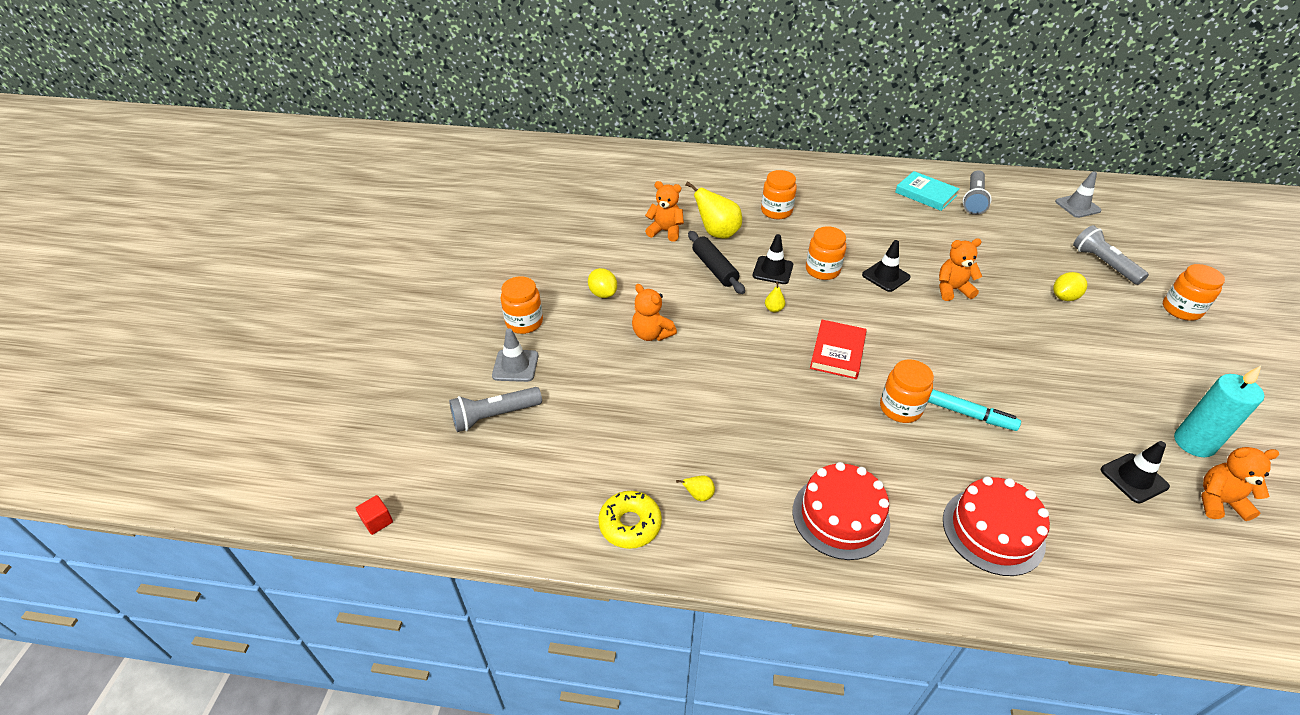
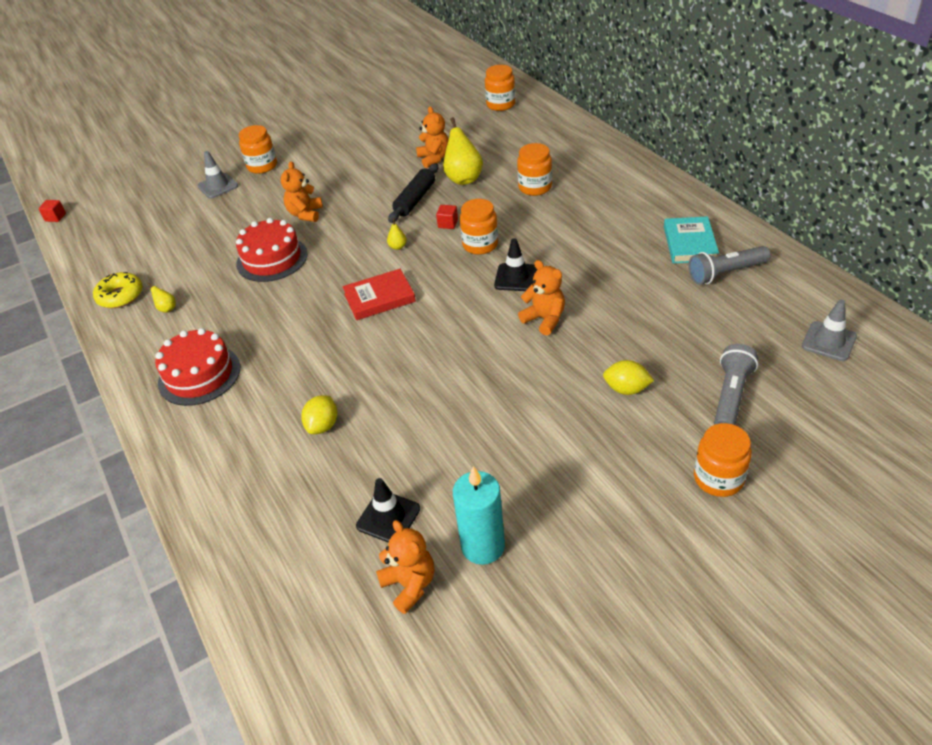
camera: 55 degrees right, 0 degrees up
grey flashlight [449,387,542,432] -> none
yellow lemon [588,268,617,298] -> yellow lemon moved to [301,395,337,434]
black traffic cone [753,234,793,284] -> red cube [436,205,458,229]
orange jar [880,359,934,423] -> orange jar moved to [485,65,515,111]
turquoise marker [928,389,1021,431] -> none
red cake [943,476,1050,576] -> red cake moved to [236,218,308,282]

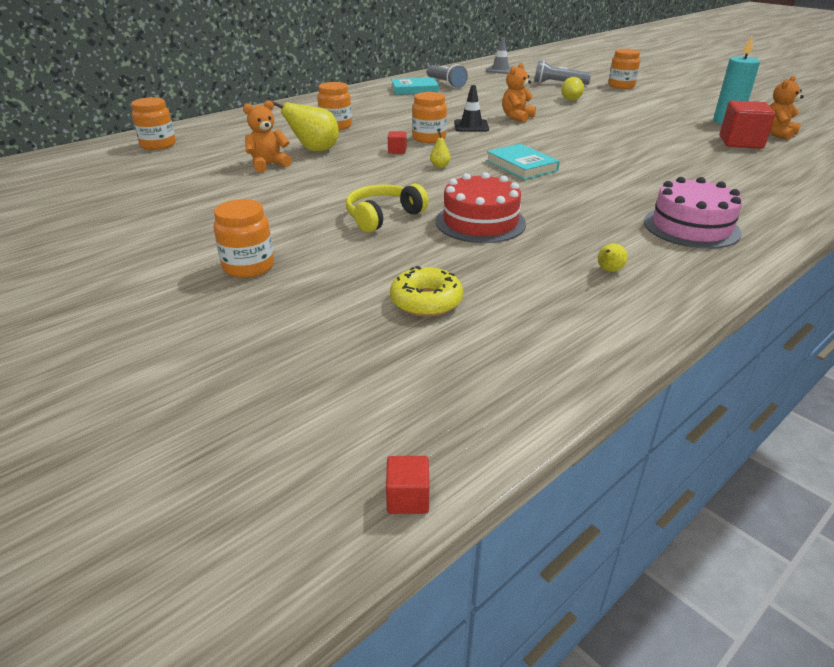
camera: 105 degrees left, 10 degrees down
yellow donut [93,272,143,308] -> yellow donut moved to [390,266,463,317]
red cake [155,328,240,406] -> pink cake [644,177,742,249]
grey traffic cone [197,151,238,199] -> none
orange teddy bear [280,161,323,222] -> yellow headphones [346,184,429,233]
yellow lemon [301,395,337,434] -> none
red book [342,269,416,320] -> turquoise book [486,144,560,180]
black traffic cone [356,478,420,543] -> red cube [719,101,775,149]
black rolling pin [388,163,438,223] -> none

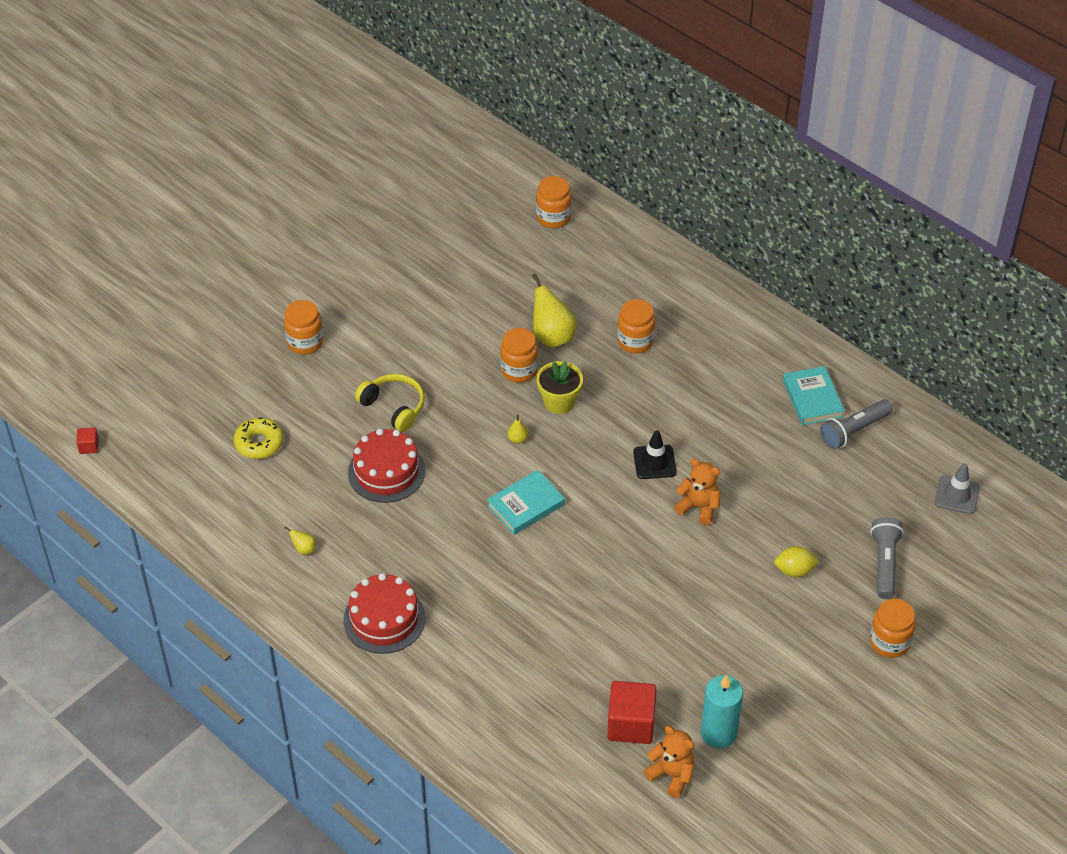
camera: 85 degrees right, 15 degrees up
orange teddy bear [243,100,292,173] -> none
red cube [388,131,407,154] -> yellow flower pot [536,361,583,414]
orange jar [412,92,447,143] -> orange jar moved to [500,328,538,383]
pink cake [644,177,742,249] -> red cake [343,573,425,654]

